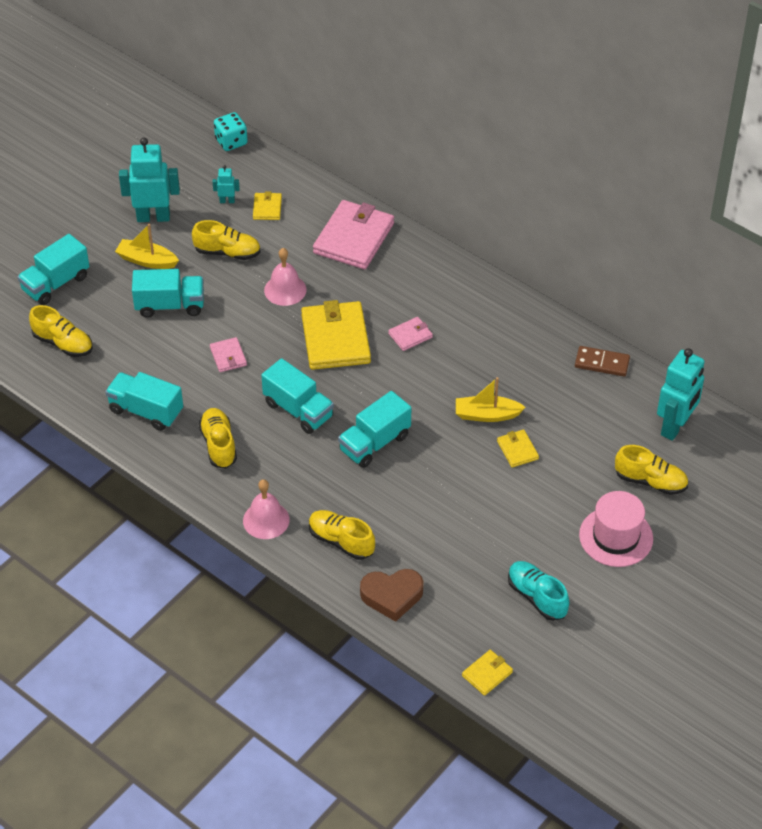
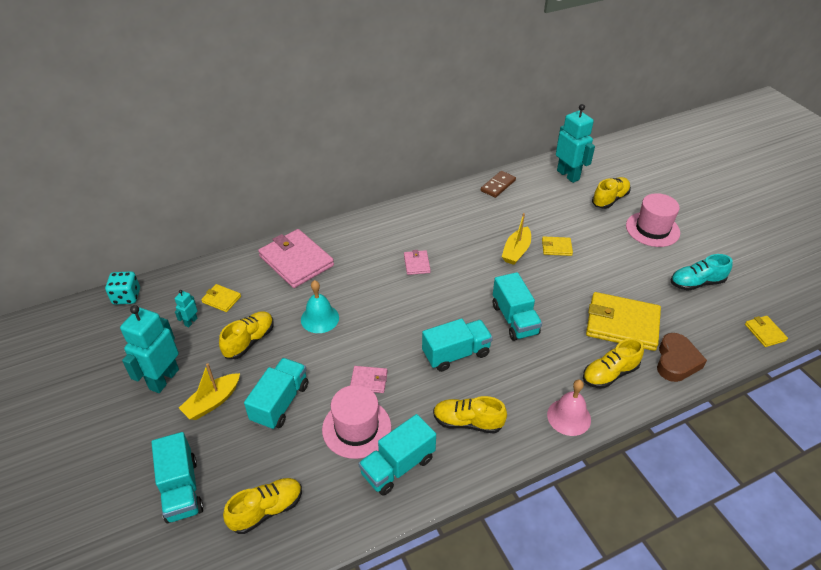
camera: 65 degrees left, 5 degrees down
pink bell [264,248,306,306] -> turquoise bell [301,280,339,333]
yellow wallet [301,300,371,370] -> yellow wallet moved to [586,292,661,351]
none -> pink hat [322,385,391,459]

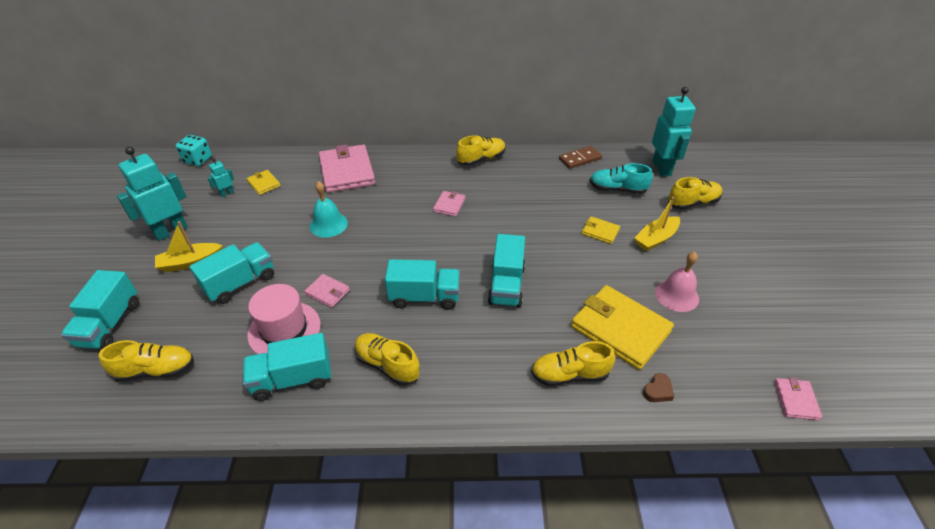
camera: 25 degrees right, 0 degrees up
yellow shoe [219,311,274,359] -> yellow shoe moved to [456,135,506,166]
yellow boat [502,213,531,265] -> yellow boat moved to [634,197,680,251]
pink bell [547,380,591,436] -> pink bell moved to [655,252,699,312]
pink hat [626,193,680,247] -> none
brown heart [657,333,707,382] -> brown heart [643,373,674,402], size x0.51
turquoise shoe [671,254,733,291] -> turquoise shoe moved to [589,163,653,194]
yellow wallet [745,316,788,347] -> pink wallet [774,377,822,420]

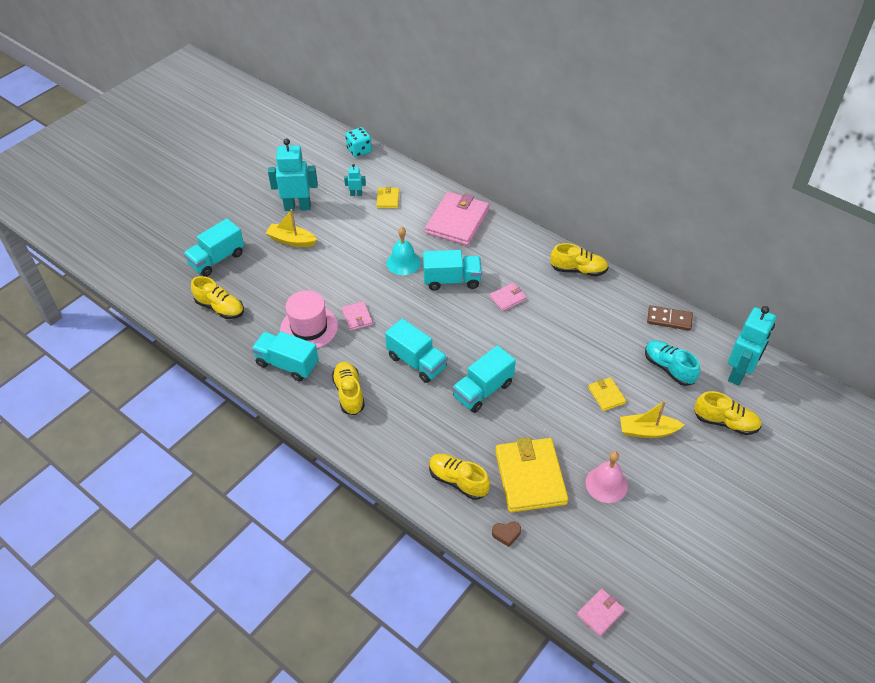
camera: 40 degrees right, 5 degrees up
turquoise truck [189,242,274,304] -> turquoise truck moved to [423,250,482,290]

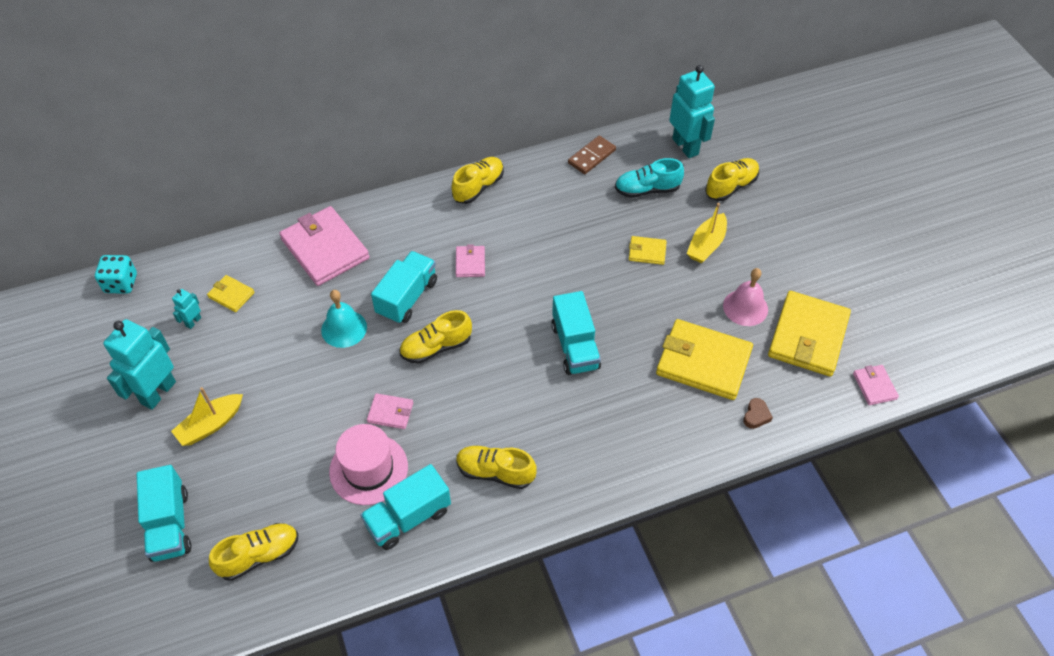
camera: 60 degrees left, 5 degrees up
turquoise truck [385,319,448,383] -> none
yellow shoe [429,454,490,500] -> yellow shoe moved to [399,310,472,364]
none -> yellow wallet [768,291,851,376]

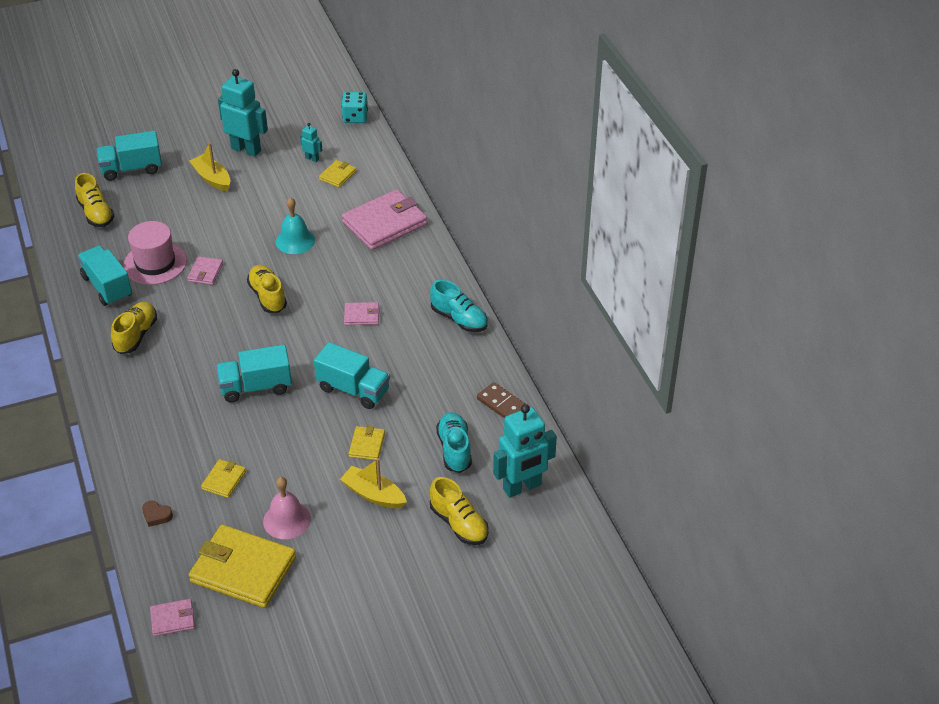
camera: 90 degrees right, 10 degrees down
turquoise truck [371,251,437,324] -> turquoise truck moved to [314,342,390,409]
yellow shoe [451,157,504,204] -> turquoise shoe [430,280,488,332]
yellow wallet [656,319,753,400] -> yellow wallet [201,459,246,498], size x0.47

